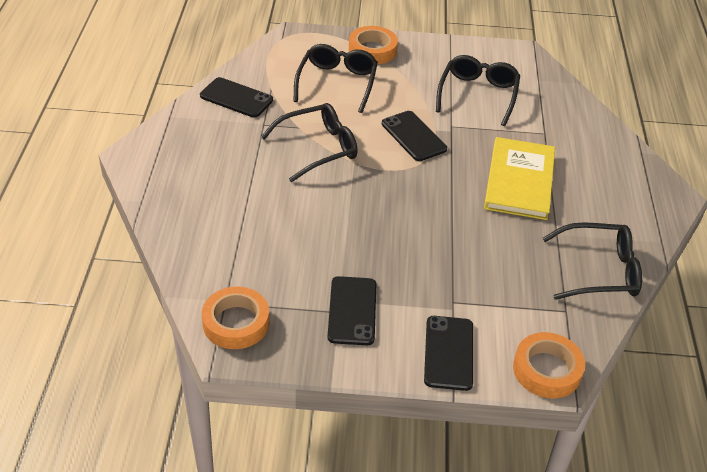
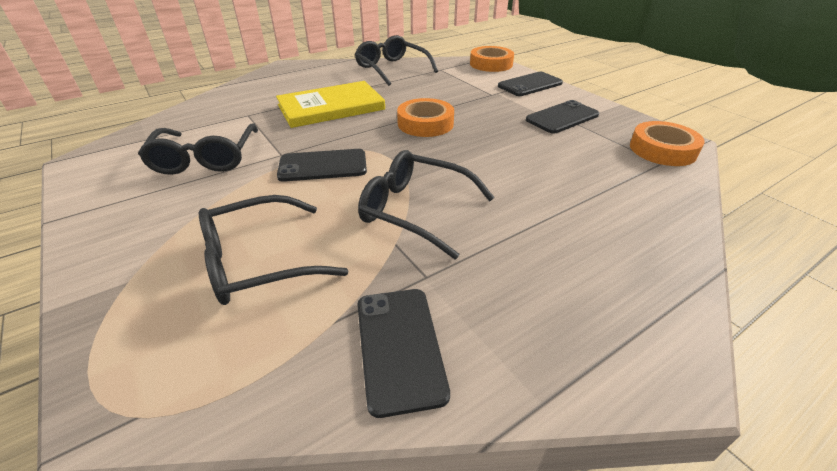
camera: 125 degrees left, 5 degrees down
orange tape [349,26,398,64] -> orange tape moved to [397,98,454,137]
black phone [382,111,447,161] -> black phone turned 60 degrees clockwise [277,149,367,182]
black glasses [436,55,520,126] -> black glasses turned 75 degrees counterclockwise [138,123,258,175]

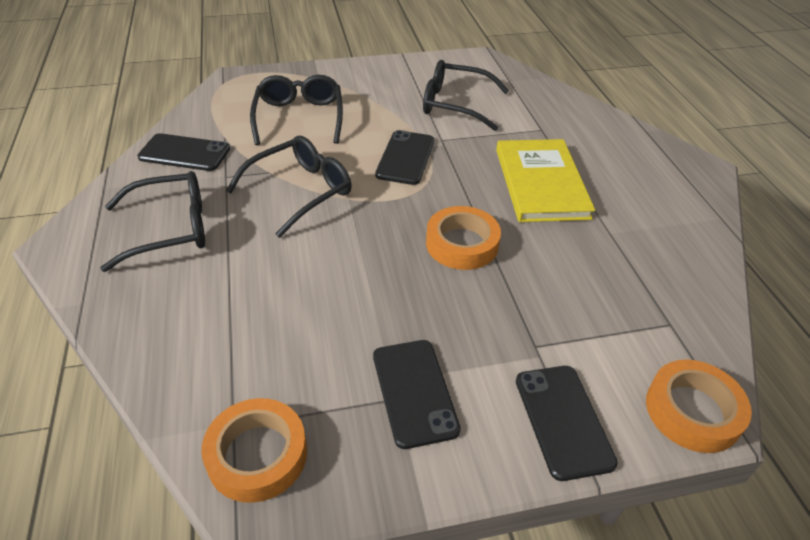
camera: 110 degrees right, 5 degrees up
black glasses [355,35,438,86] -> black glasses moved to [100,171,205,272]

